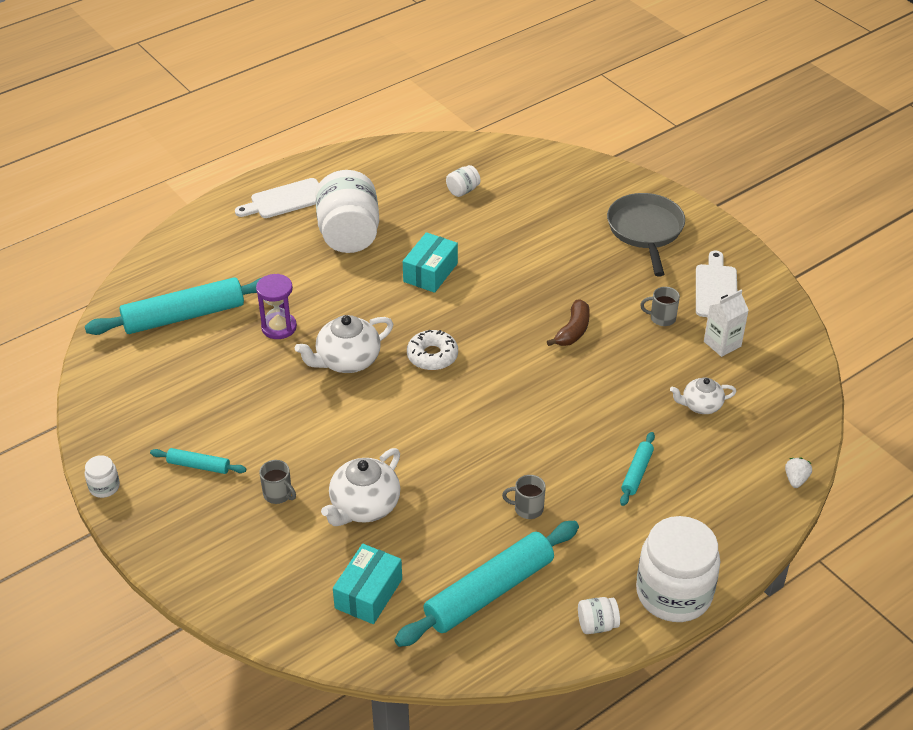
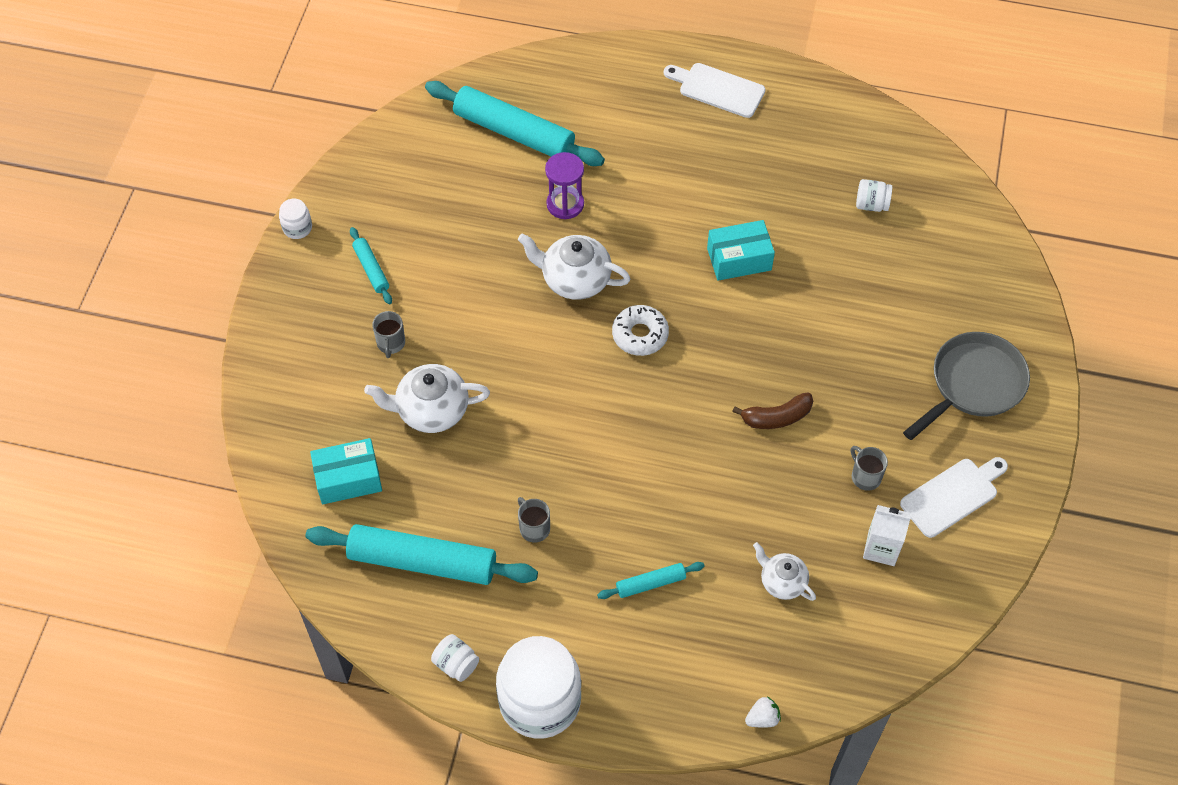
camera: 50 degrees right, 15 degrees up
white jar [315,170,379,253] -> none

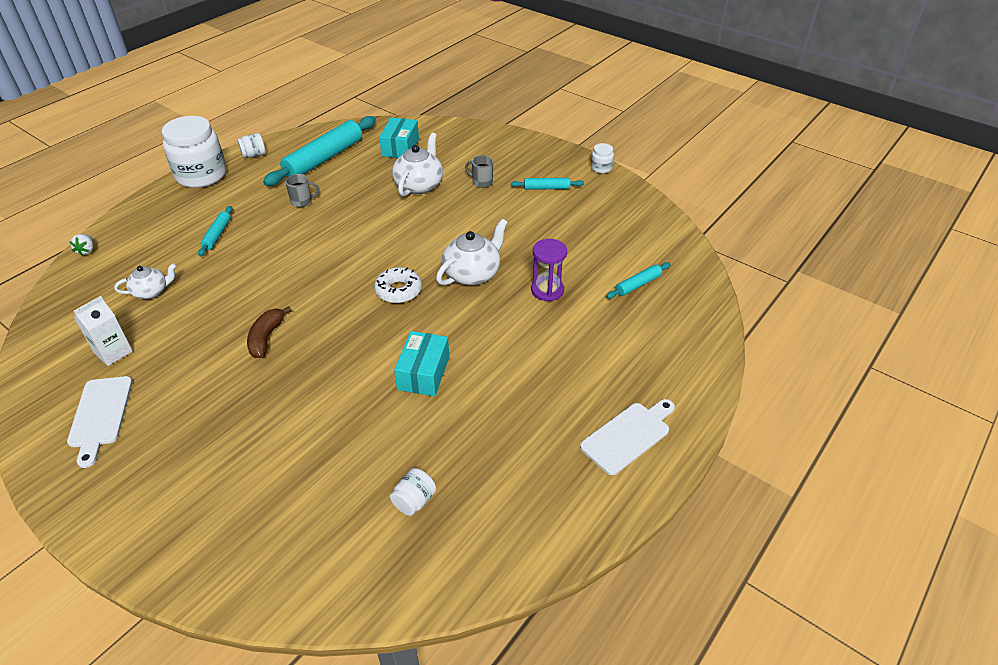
camera: 115 degrees right, 15 degrees down
turquoise rolling pin [425,81,605,166] -> turquoise rolling pin [606,262,671,299], size x0.47
grey mug [851,446,888,491] -> none
grey pan [903,332,1030,440] -> none

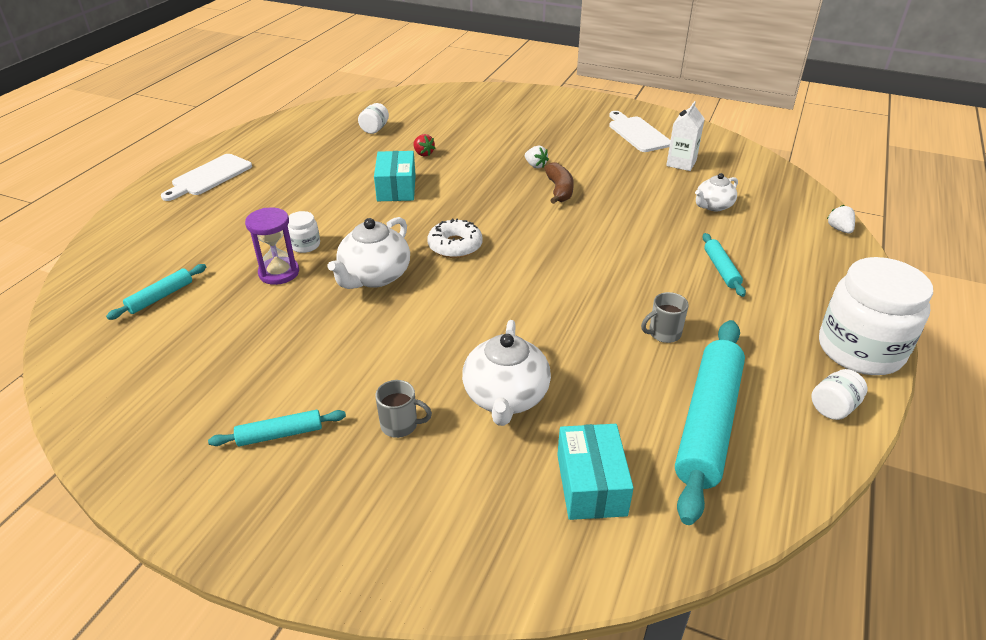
camera: 165 degrees right, 5 degrees down
white jar [591,143,614,173] -> white jar moved to [288,211,320,253]
none -> red strawberry [413,134,436,156]
none -> white strawberry [525,145,549,168]

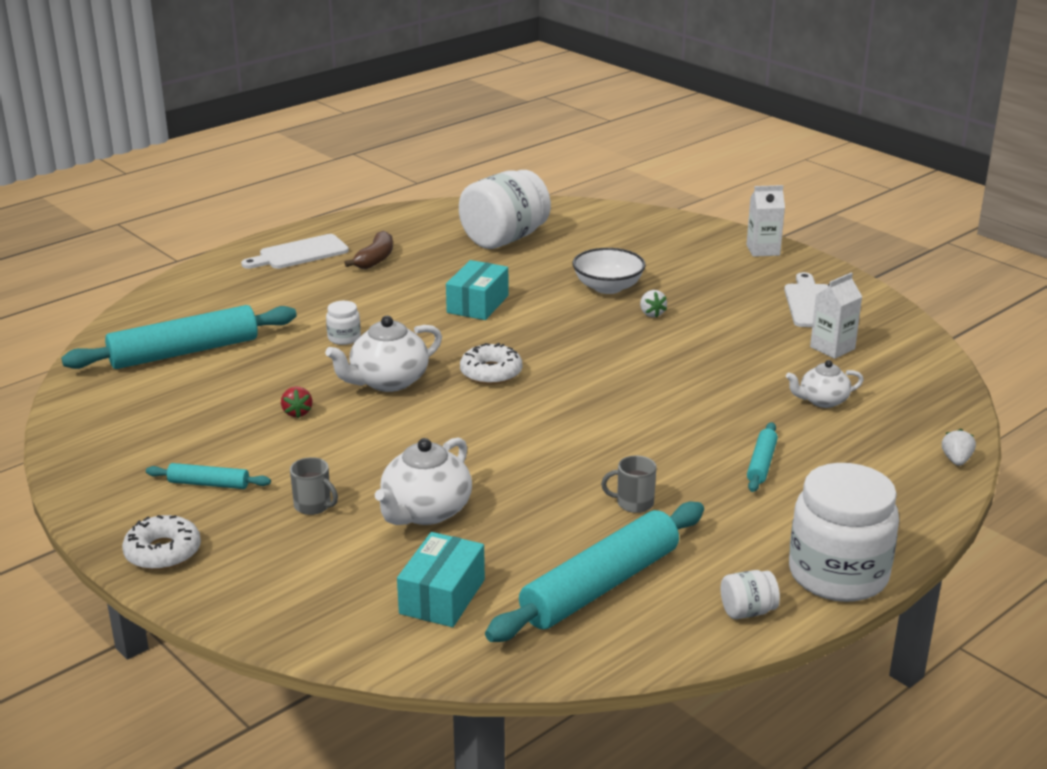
camera: 25 degrees right, 10 degrees down
turquoise rolling pin [106,264,206,320] -> turquoise rolling pin [61,305,297,369], size x2.12
purple hourglass [245,208,299,285] -> none
white jar [358,103,389,134] -> white jar [459,170,551,249], size x2.32
red strawberry [413,134,436,156] -> red strawberry moved to [281,387,312,418]
brown banana [545,162,574,204] -> brown banana moved to [344,231,393,269]
none -> white donut [122,515,201,570]
none -> white bowl [572,248,646,294]
none -> white carton [746,185,785,257]

